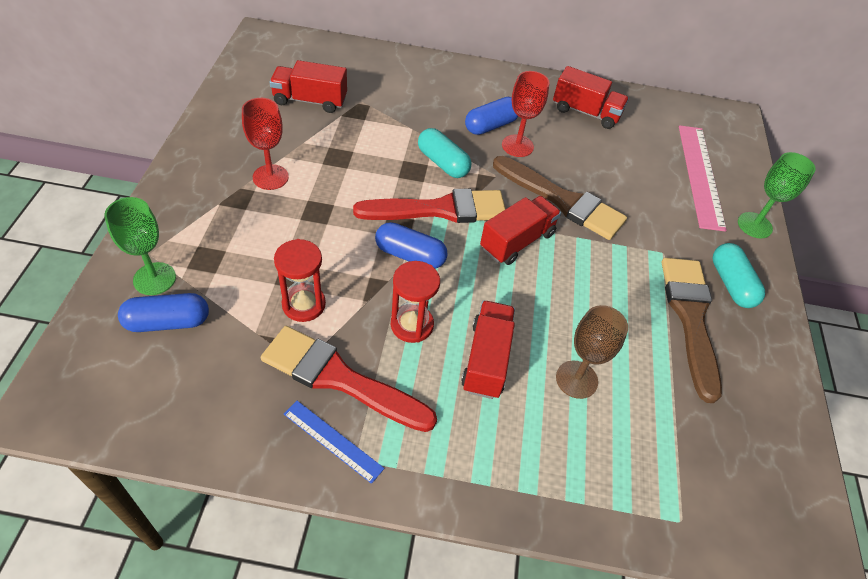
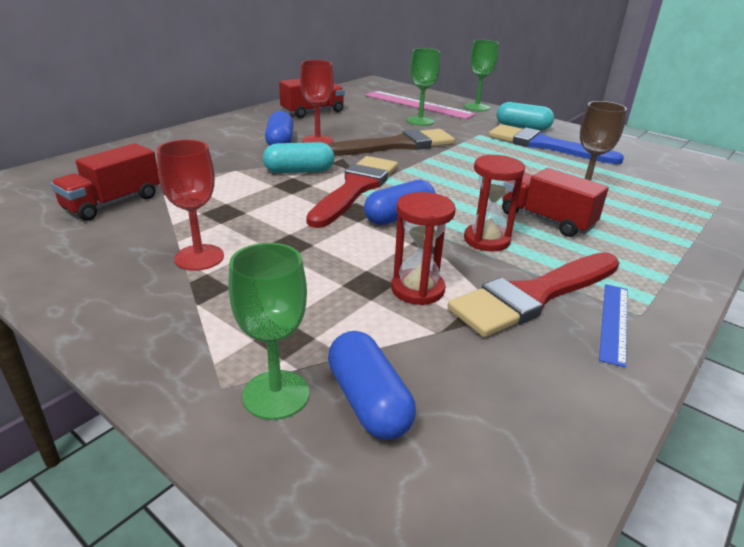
camera: 55 degrees left, 20 degrees down
blue capsule [118,293,209,332] -> blue capsule turned 45 degrees counterclockwise [328,331,416,440]
blue ruler [284,401,385,484] -> blue ruler turned 45 degrees counterclockwise [599,284,627,368]
red truck [480,196,561,265] -> none
brown brush [662,258,722,403] -> blue brush [489,124,624,164]
none -> green goblet [406,48,440,126]

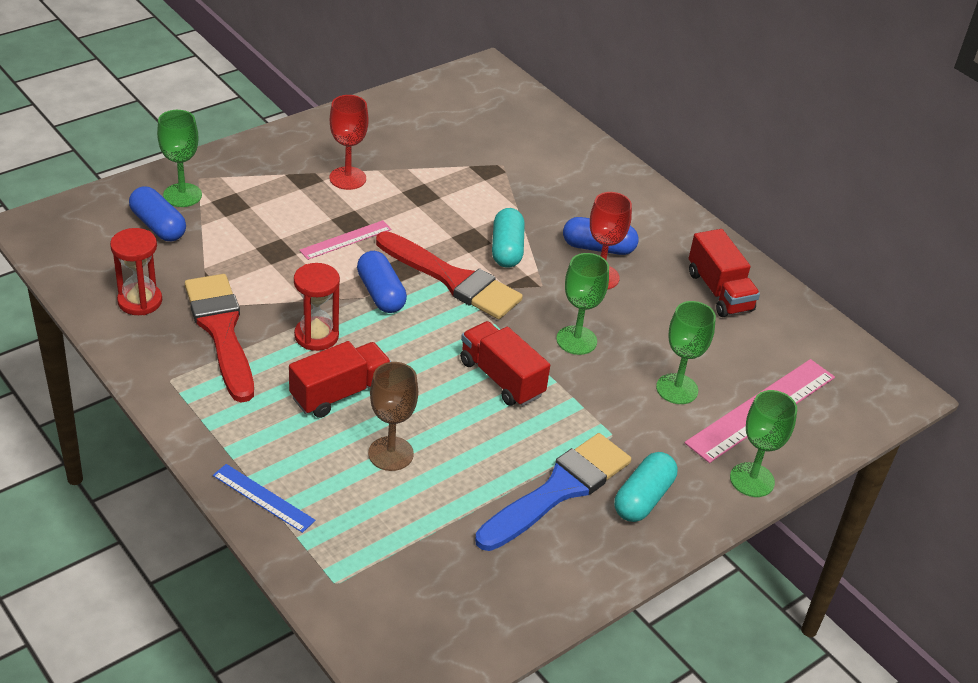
camera: 100 degrees right, 10 degrees up
red truck [51,143,160,221] -> red truck moved to [460,321,550,406]
brown brush [327,129,455,156] -> green goblet [556,253,609,355]
blue capsule [328,331,416,440] -> blue capsule turned 60 degrees clockwise [129,186,186,241]
red hourglass [391,192,456,305] -> red hourglass moved to [110,228,162,315]
blue ruler [599,284,627,368] -> blue ruler moved to [213,464,315,533]
none -> pink ruler [299,220,391,260]

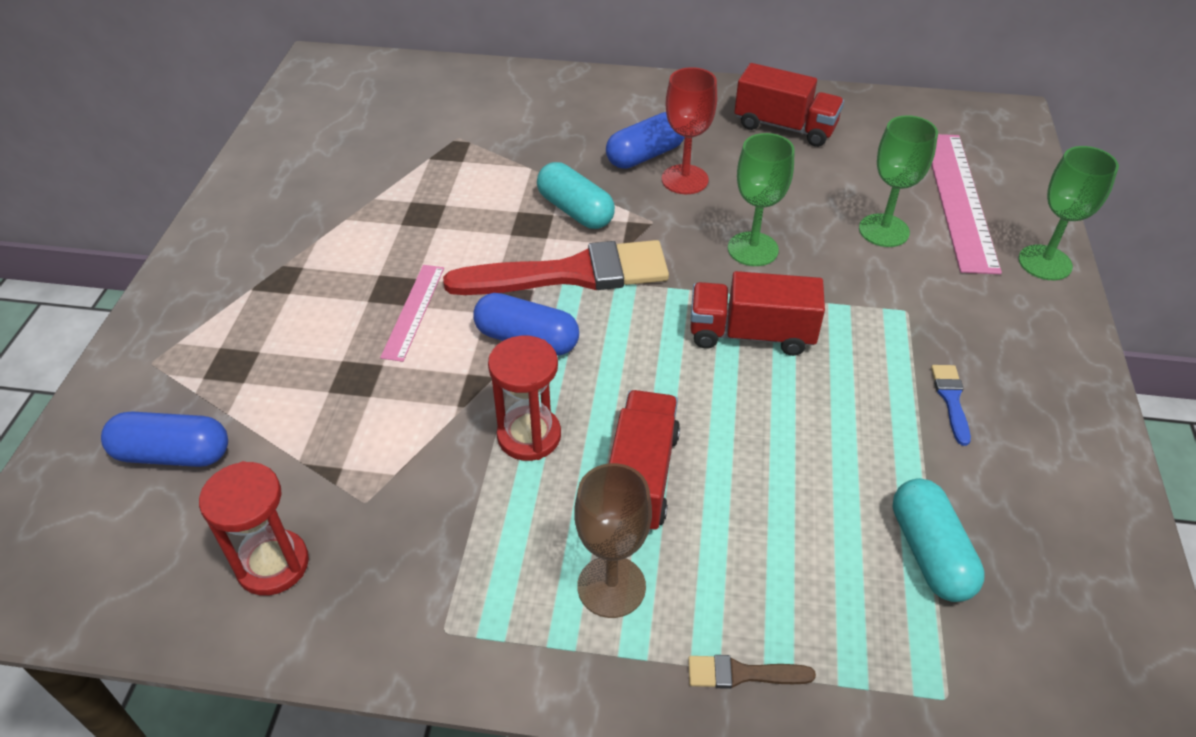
camera: 40 degrees left, 5 degrees up
green goblet [157,110,202,207] -> none
red brush [185,274,254,403] -> none
blue ruler [213,464,315,533] -> brown brush [688,655,816,689]
red goblet [330,95,368,190] -> none
brown goblet [368,362,418,471] -> brown goblet moved to [575,463,652,618]
blue brush [475,433,631,551] -> blue brush [931,365,971,446], size x0.40
turquoise capsule [614,452,677,522] -> turquoise capsule moved to [893,478,985,602]

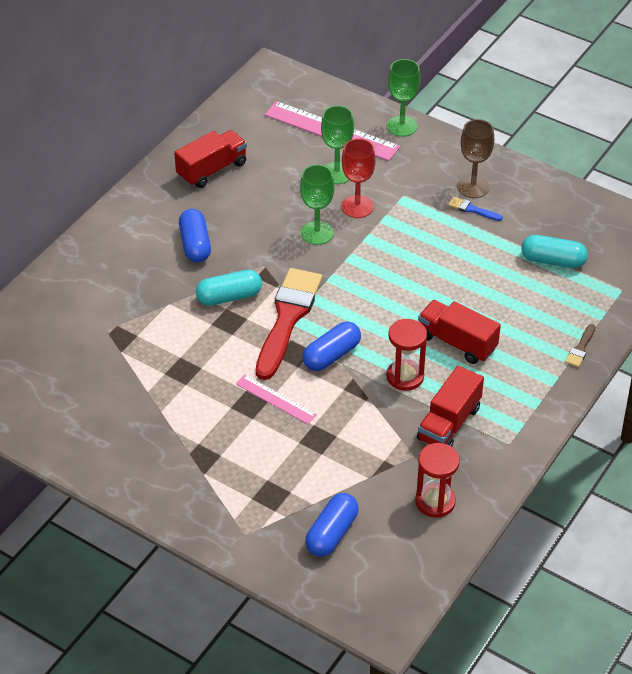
camera: 65 degrees left, 0 degrees up
brown goblet [575,463,652,618] -> brown goblet moved to [457,119,494,198]
red goblet [662,67,717,194] -> red goblet moved to [341,138,376,218]
red truck [690,271,825,356] -> red truck moved to [417,365,484,447]

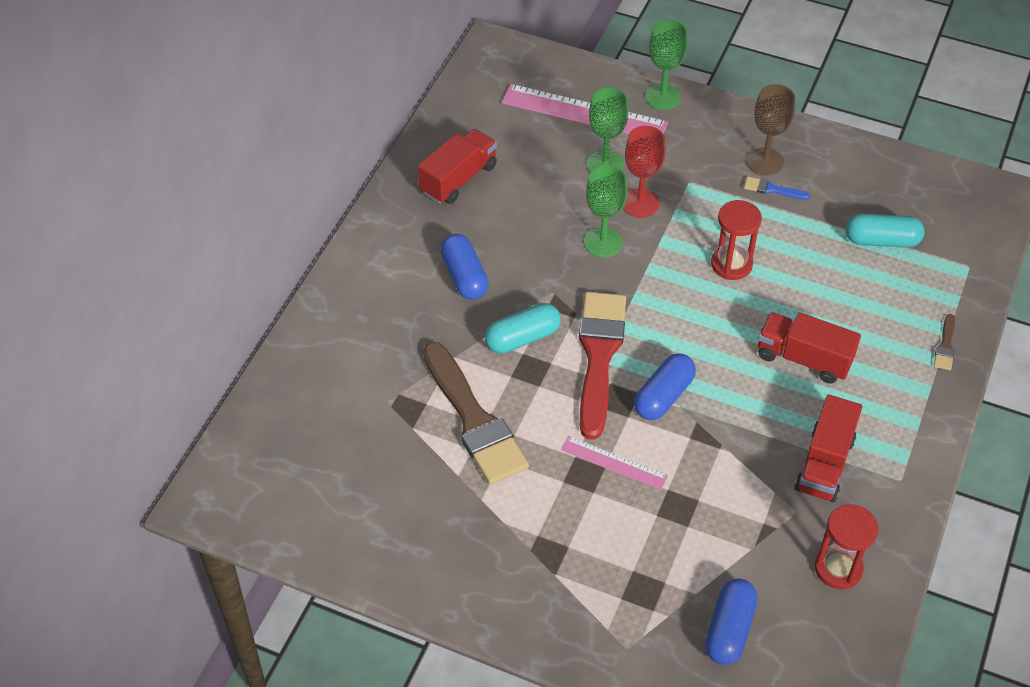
camera: 10 degrees left, 5 degrees up
red hourglass [387,319,427,391] -> red hourglass moved to [711,200,762,280]
none -> brown brush [423,342,529,485]

